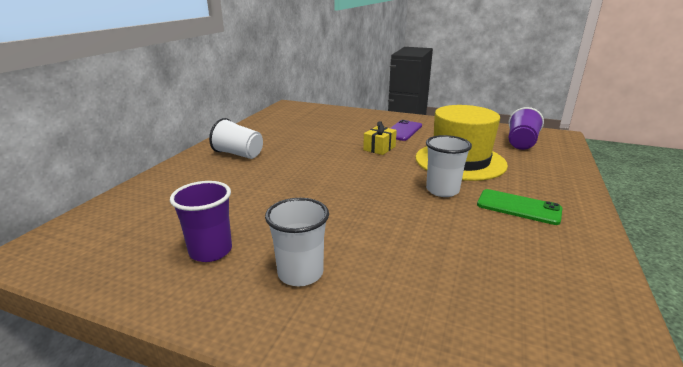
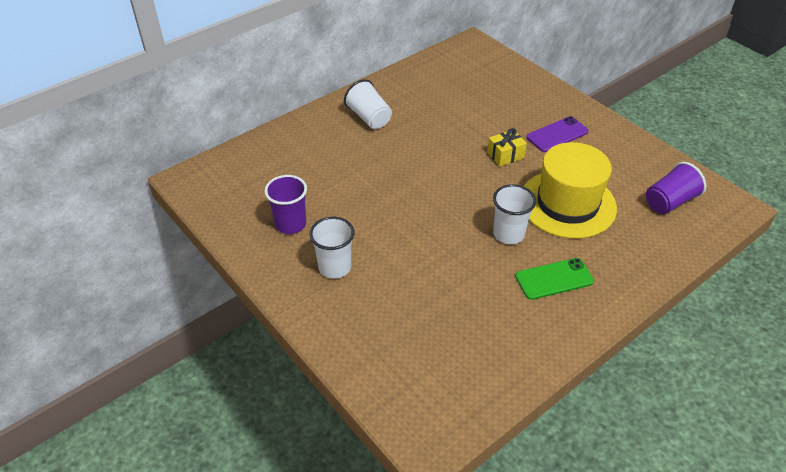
camera: 30 degrees right, 20 degrees up
green phone [477,189,562,225] -> green phone turned 75 degrees counterclockwise [515,258,594,300]

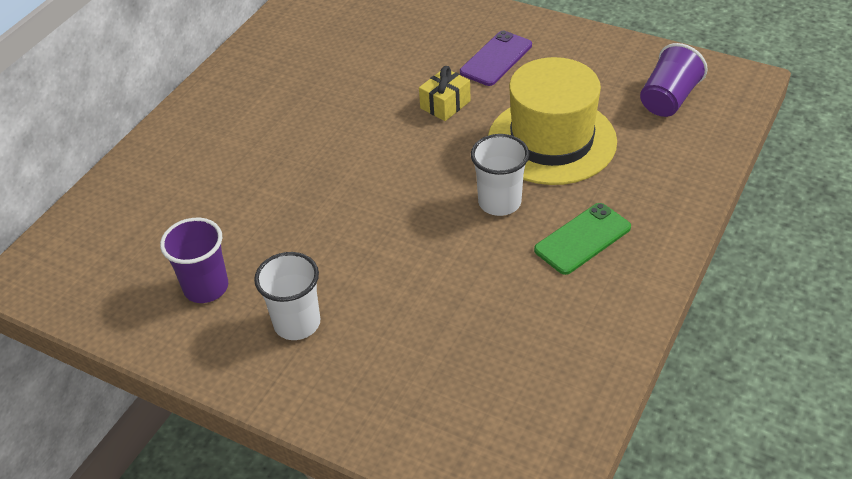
camera: 20 degrees left, 0 degrees up
white cup [344,79,392,129] -> none

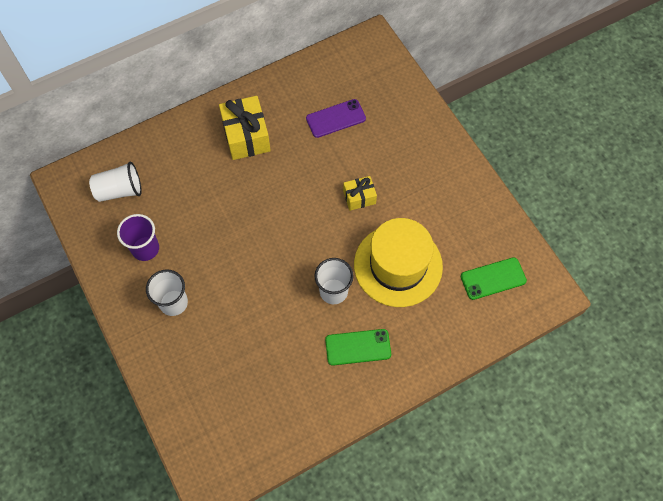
camera: 30 degrees right, 20 degrees up
purple phone [460,31,532,86] -> purple phone moved to [306,99,366,138]
purple cup [640,43,708,117] -> green phone [461,257,527,300]
none -> white cup [89,162,142,202]
none -> yellow gift [219,96,271,160]

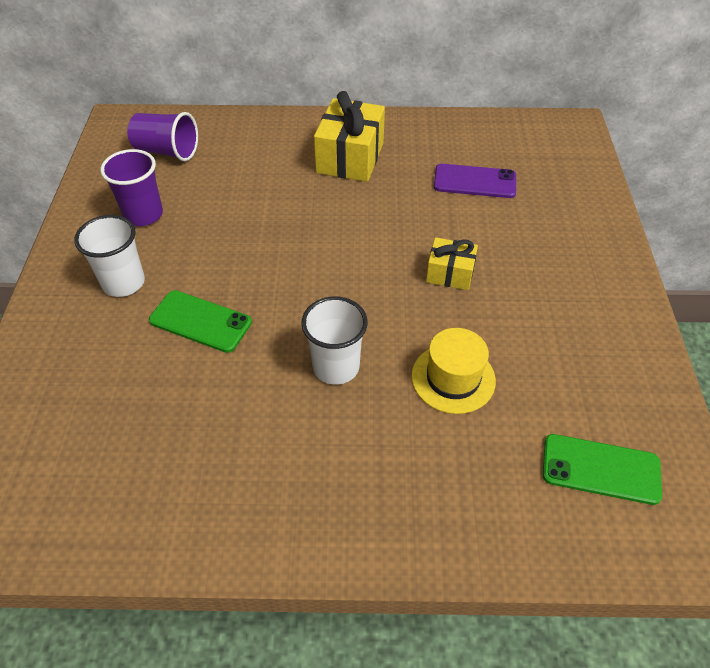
camera: 30 degrees right, 15 degrees down
white cup [89,162,142,202] -> purple cup [127,112,198,161]
green phone [325,329,391,366] -> green phone moved to [149,290,252,353]
yellow hat [354,218,443,307] -> yellow hat [411,328,496,414], size x0.56

